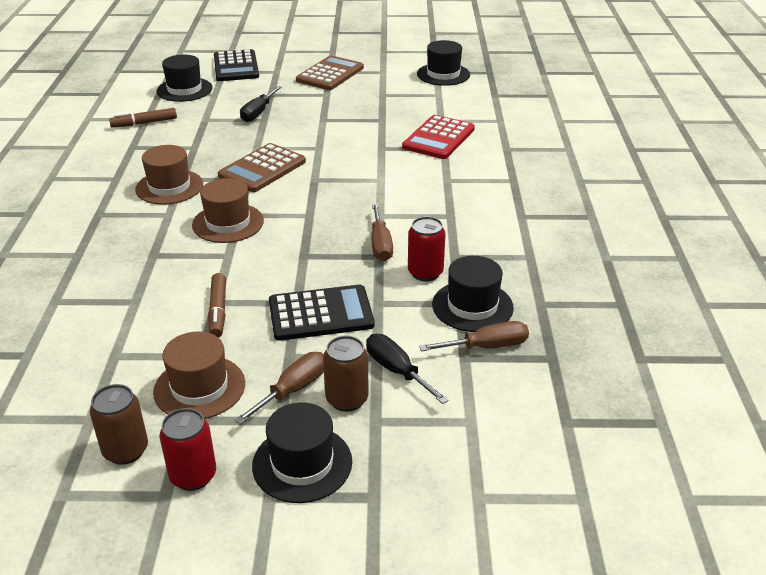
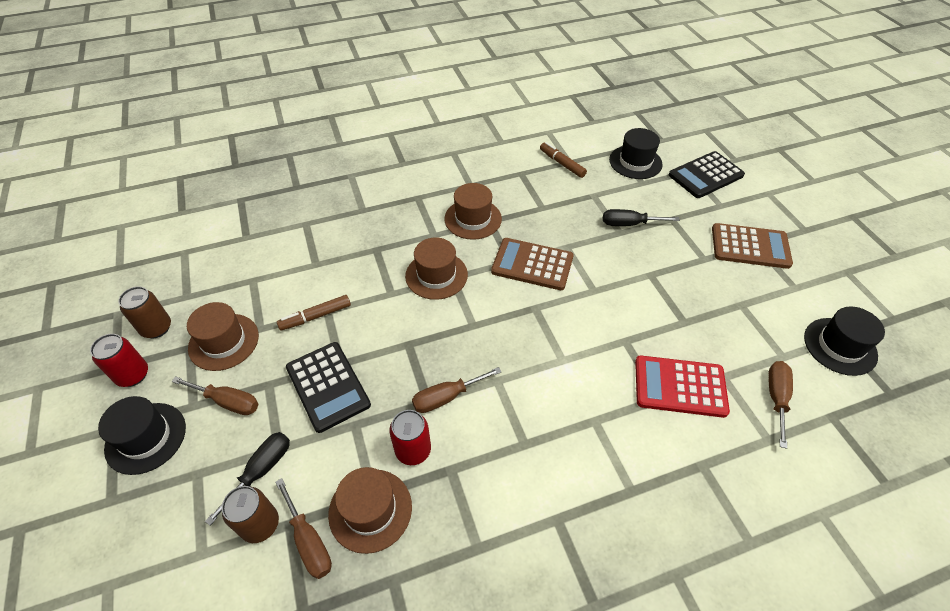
camera: 70 degrees right, 15 degrees up
brown can [323,336,369,412] -> brown can moved to [222,486,279,543]
black hat [432,256,514,332] -> brown hat [328,467,412,554]
none -> brown screwdriver [768,361,793,449]

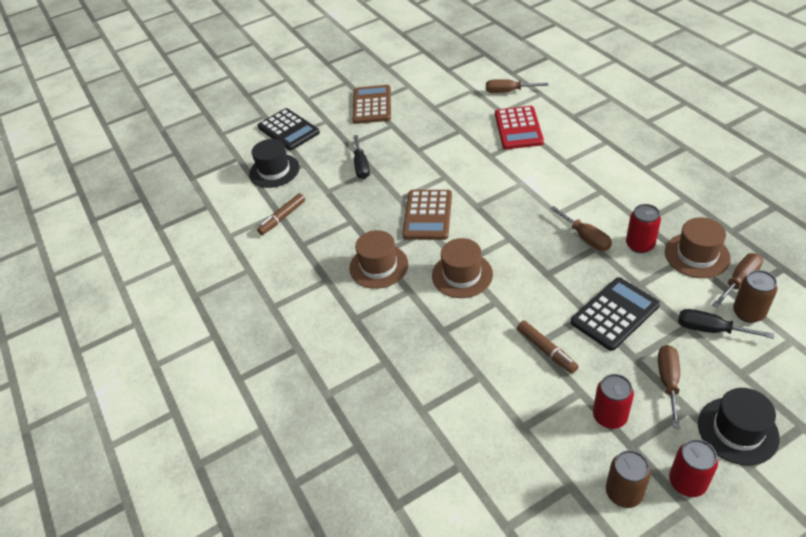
camera: 95 degrees left, 5 degrees down
brown hat [187,302,259,371] -> red can [593,374,634,429]
black hat [804,306,885,376] -> none

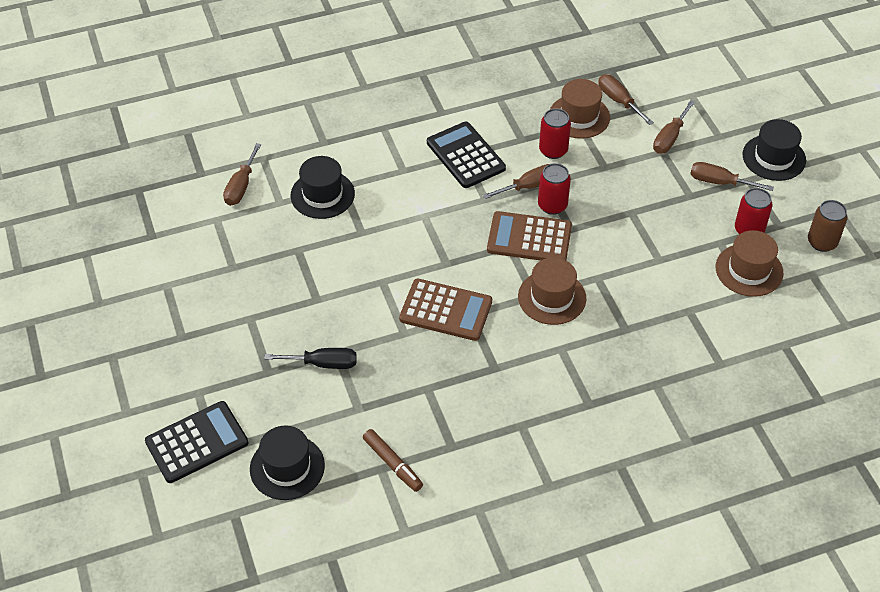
camera: 85 degrees left, 5 degrees up
brown hat [349,230,408,289] -> brown hat moved to [716,230,784,297]
brown calculator [352,85,391,124] -> brown calculator moved to [487,211,572,261]
red calculator [495,106,544,149] -> black hat [291,156,355,219]
brown marker [517,321,578,374] -> none
black calculator [571,277,660,351] -> black calculator moved to [427,122,506,188]
red can [669,439,718,497] -> red can moved to [538,163,571,215]
black screwdriver [678,309,774,339] -> brown screwdriver [653,100,695,154]
brown can [733,270,778,323] -> none

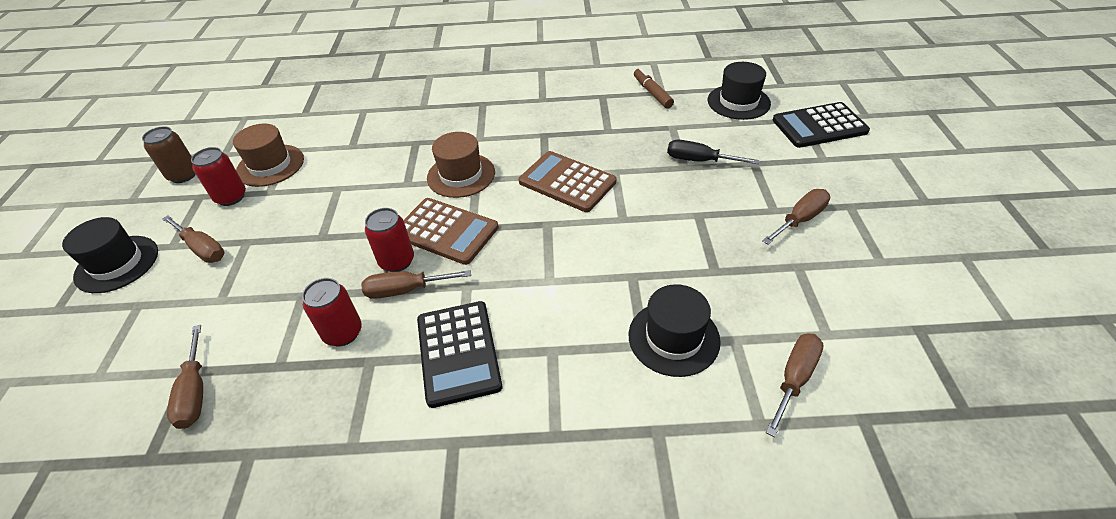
camera: 160 degrees left, 5 degrees down
brown hat [550,79,610,139] -> none
brown screwdriver [653,100,695,154] -> brown screwdriver moved to [762,189,830,245]

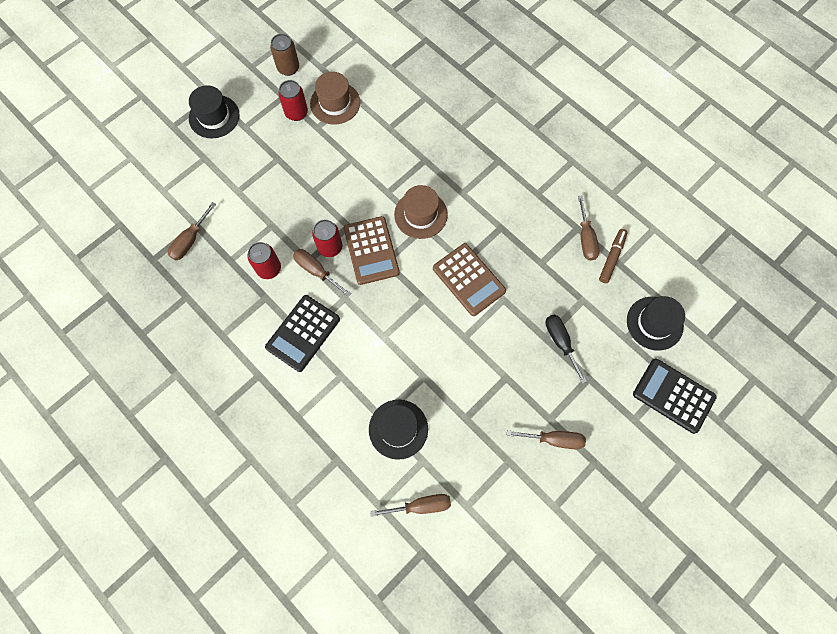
camera: 45 degrees right, 25 degrees up
brown screwdriver [163,216,225,263] -> brown screwdriver moved to [578,195,599,261]
brown calculator [519,151,616,212] -> brown calculator turned 150 degrees clockwise [433,243,506,316]

